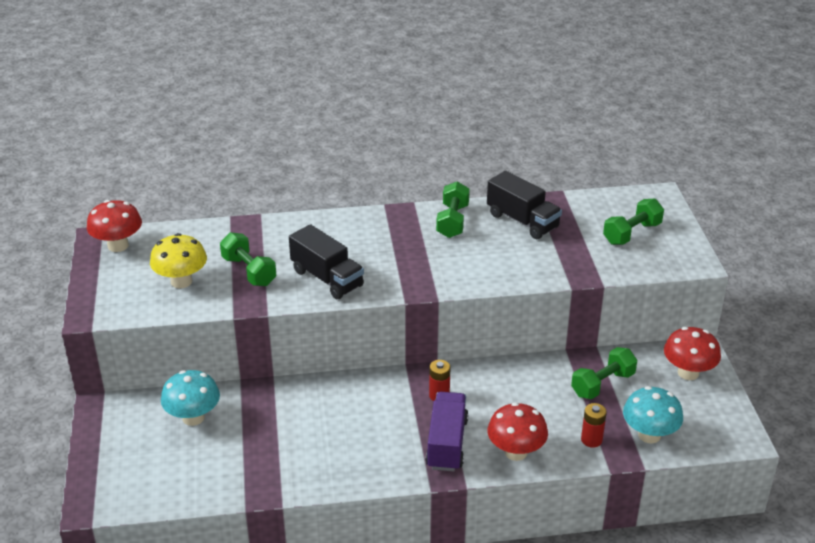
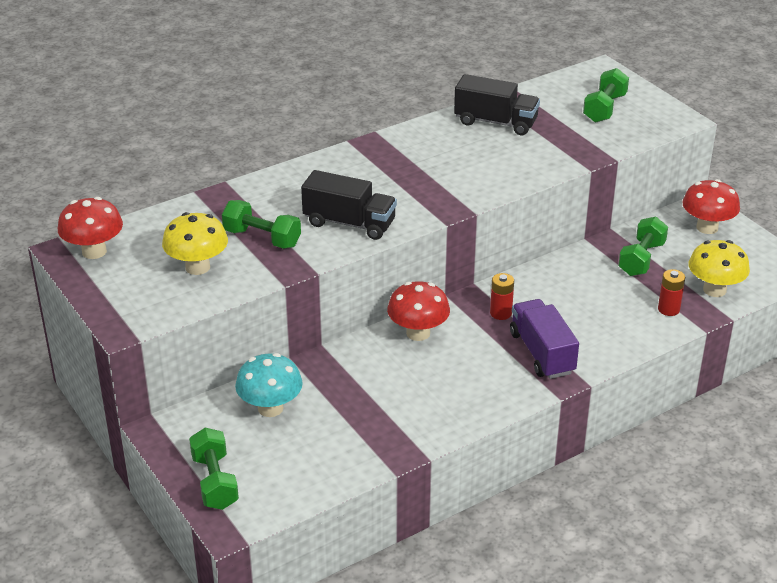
camera: 25 degrees left, 0 degrees up
green dumbbell [436,181,470,238] -> green dumbbell moved to [189,428,239,510]
red mushroom [488,402,548,461] -> red mushroom moved to [387,281,450,341]
turquoise mushroom [623,386,683,443] -> yellow mushroom [689,240,750,297]

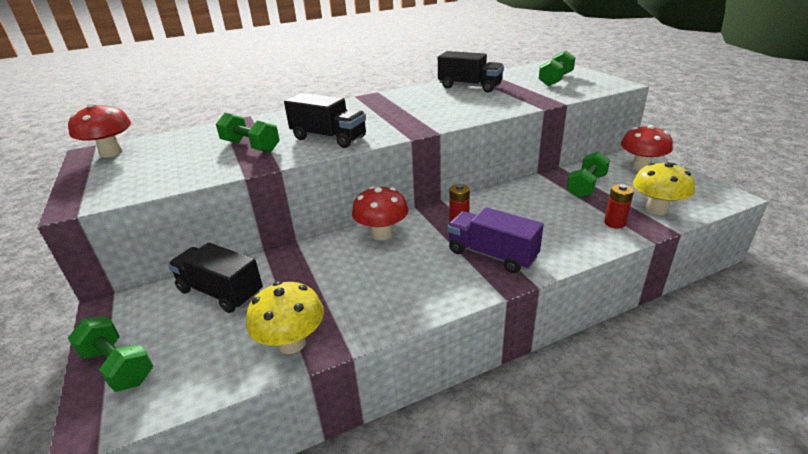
camera: 10 degrees right, 5 degrees down
yellow mushroom [162,212,228,275] -> yellow mushroom moved to [246,281,324,354]
green dumbbell [189,428,239,510] -> green dumbbell turned 45 degrees counterclockwise [68,316,153,392]
turquoise mushroom [235,353,303,417] -> black truck [168,243,263,313]
purple truck [510,299,579,379] -> purple truck turned 45 degrees counterclockwise [447,207,544,273]

